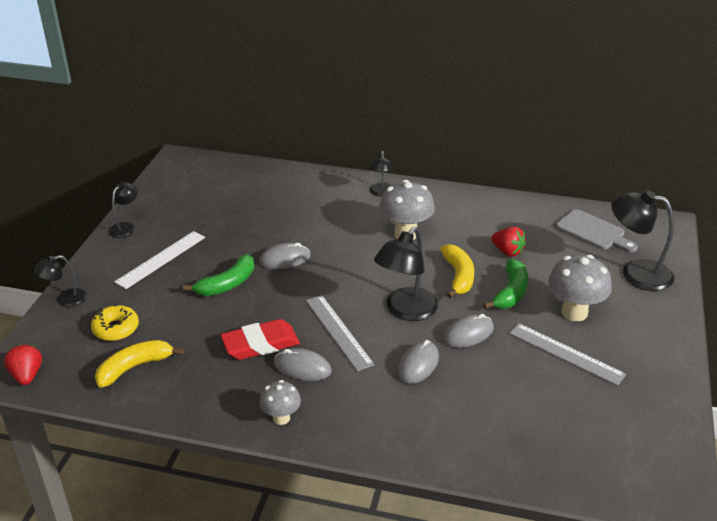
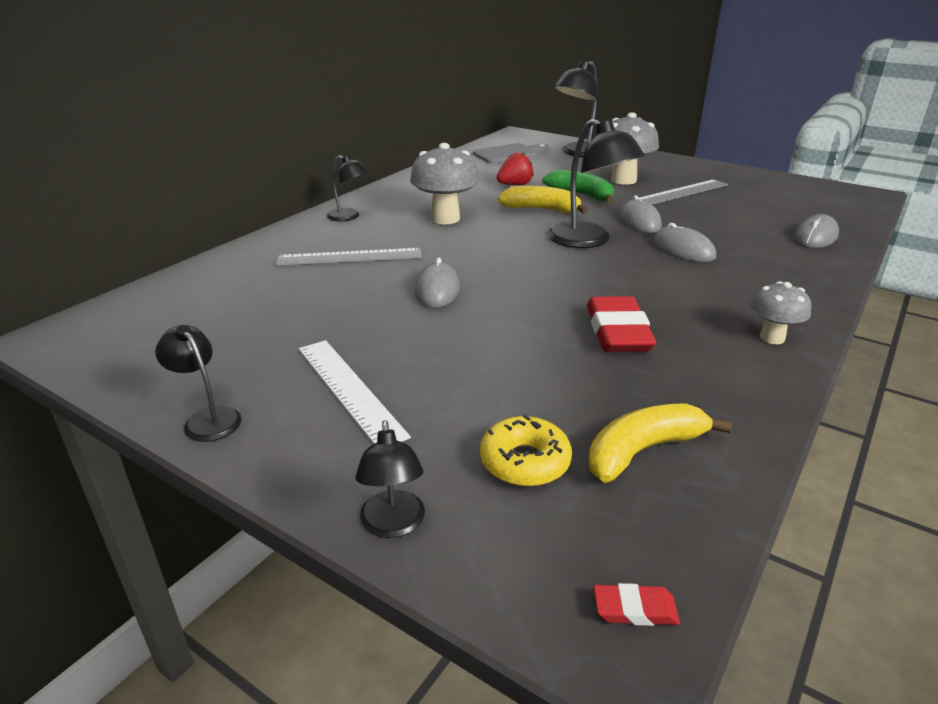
camera: 70 degrees left, 5 degrees down
red strawberry [4,344,42,385] -> red eraser [594,583,680,626]
yellow banana [95,340,184,388] -> yellow banana turned 75 degrees clockwise [588,403,732,483]
green banana [183,254,254,296] -> none
grey mouse [274,348,332,381] -> grey mouse moved to [794,214,839,248]
grey ruler [306,295,375,371] -> grey ruler moved to [276,248,422,266]

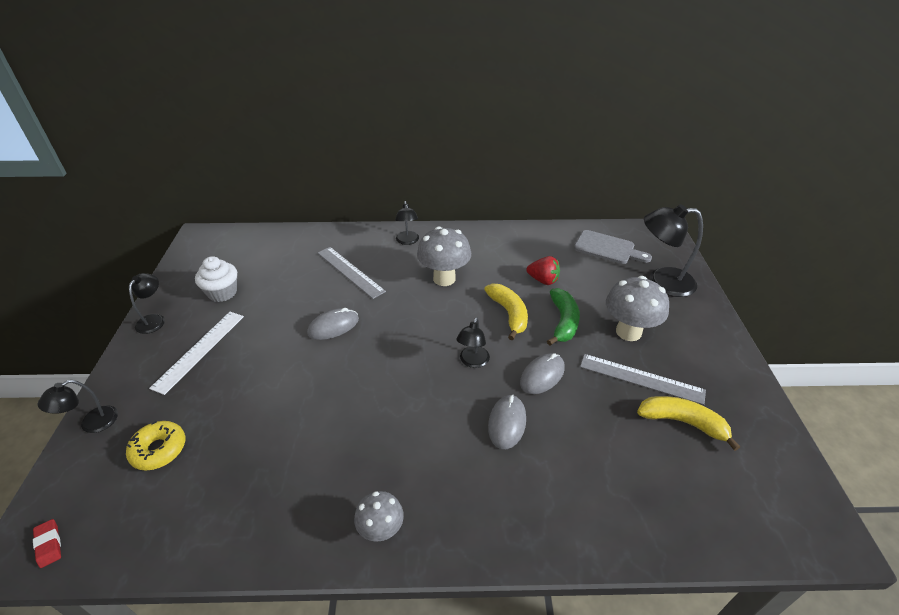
camera: 55 degrees right, 10 degrees up
black lamp [548,119,645,248] -> black lamp [456,317,490,368], size x0.56
red eraser [587,296,656,352] -> none
yellow banana [588,403,732,483] -> yellow banana moved to [637,396,740,451]
grey mouse [794,214,839,248] -> none
none -> white cupcake [195,256,237,302]

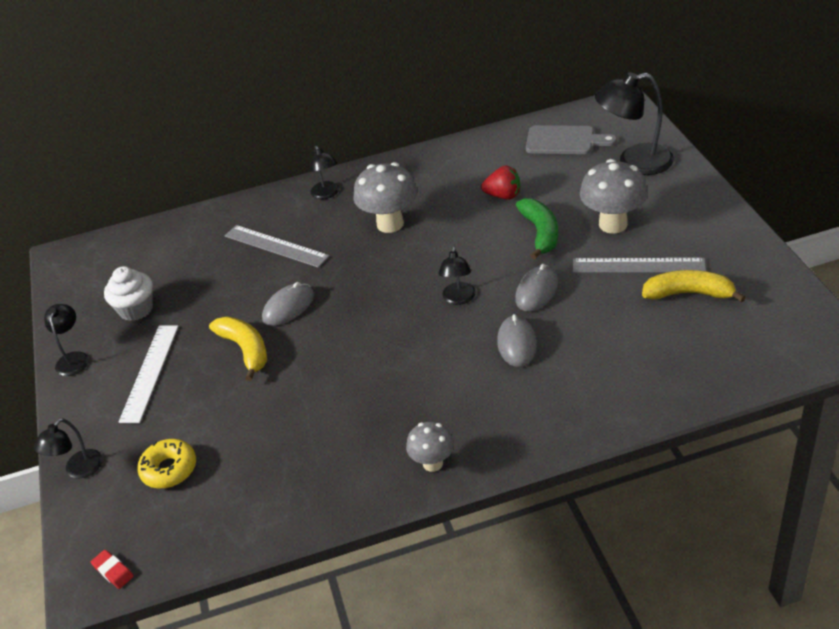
camera: 10 degrees left, 0 degrees up
yellow banana [484,284,528,340] -> yellow banana moved to [209,316,267,381]

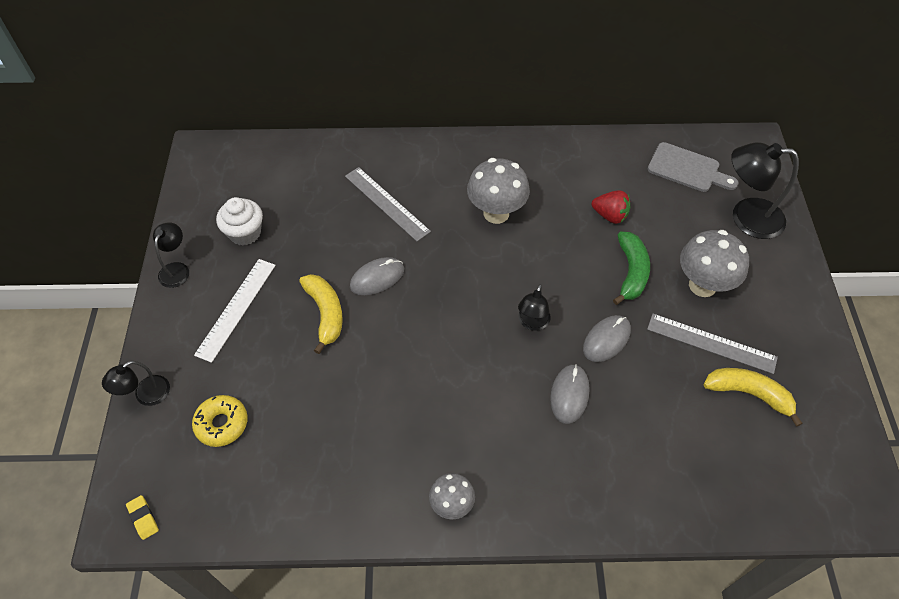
camera: 10 degrees right, 15 degrees up
red eraser [91,550,134,589] -> yellow eraser [126,495,159,540]
black lamp [310,146,339,199] -> none

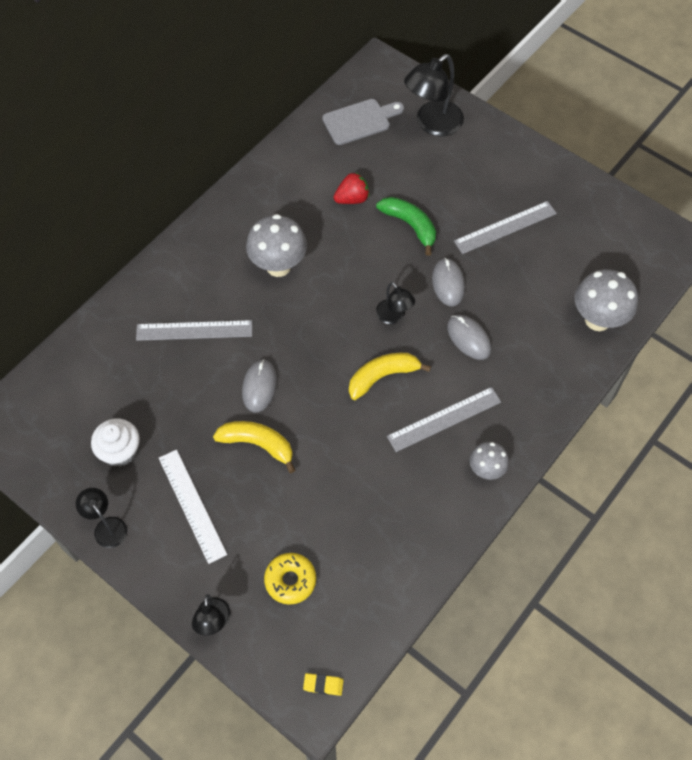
camera: 50 degrees left, 5 degrees up
grey mushroom [680,230,749,297] -> grey mushroom moved to [574,269,638,331]
yellow banana [703,368,803,427] -> yellow banana moved to [349,353,431,400]
none -> grey ruler [387,387,501,452]

